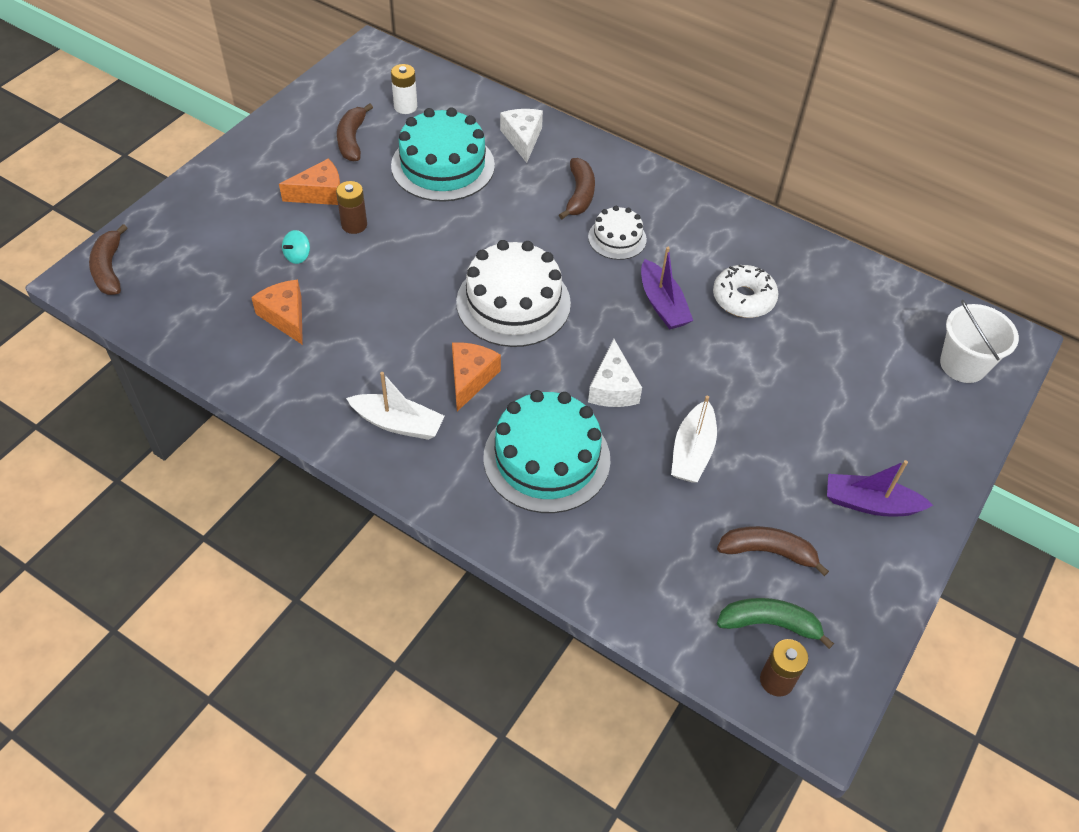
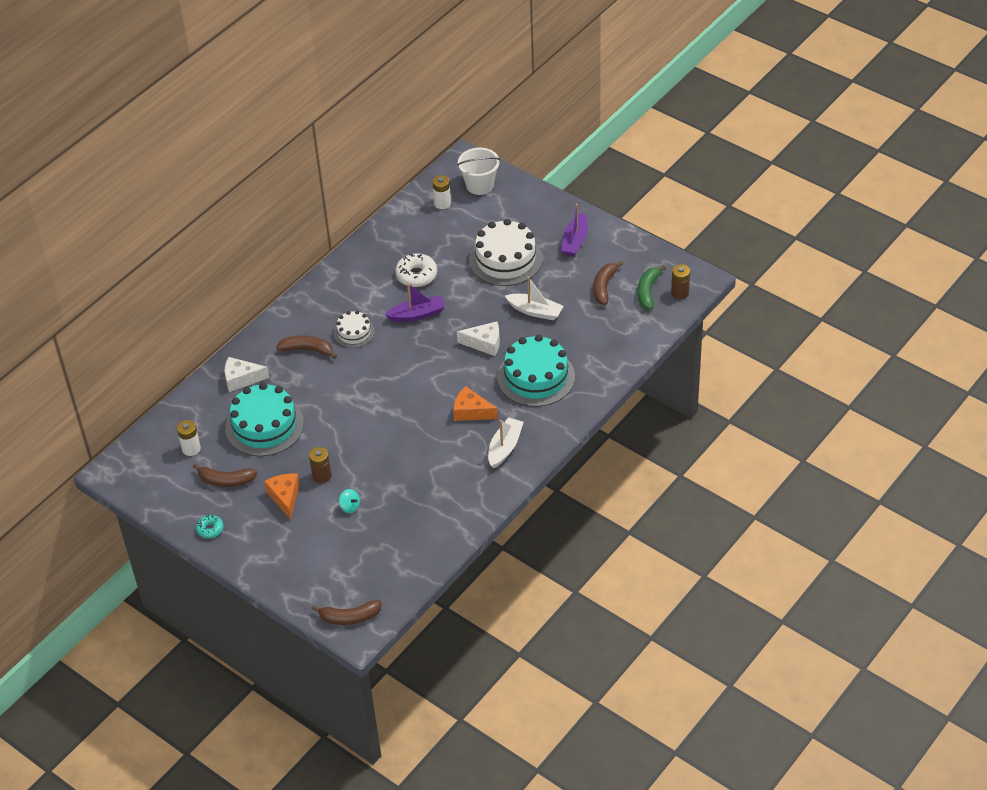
camera: 80 degrees left, 5 degrees down
orange cheese [251,280,303,345] -> none
white cake [456,240,571,347] -> white cake moved to [469,219,543,286]
none -> turquoise donut [196,515,224,538]
none -> white battery [432,175,451,209]

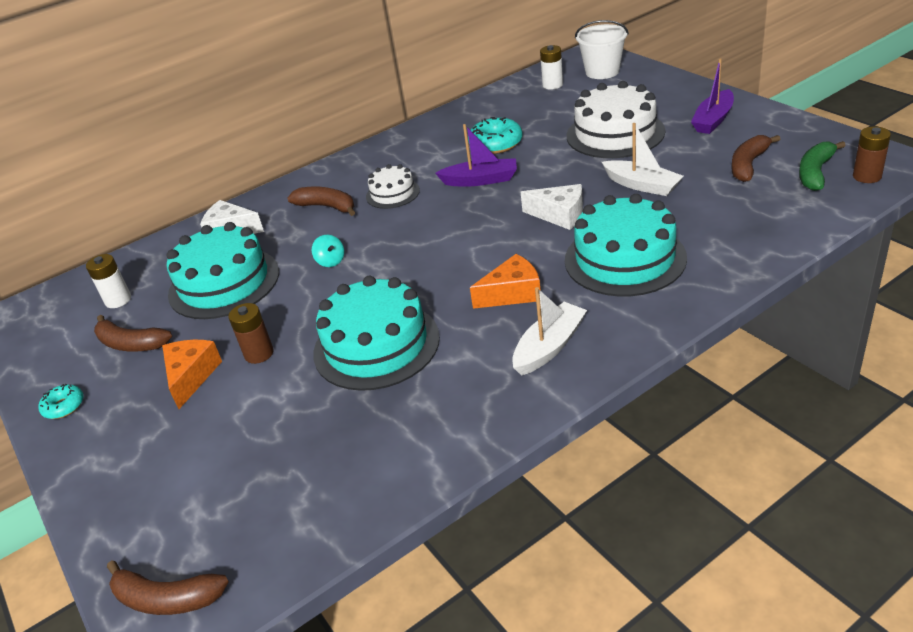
camera: 20 degrees right, 10 degrees down
turquoise spinning top [339,489,360,513] -> turquoise spinning top moved to [312,235,344,267]
white donut [395,253,437,287] -> turquoise donut [468,117,523,154]
orange cheese [453,386,498,421] -> orange cheese turned 120 degrees clockwise [470,254,541,309]
none -> turquoise cake [313,276,440,391]

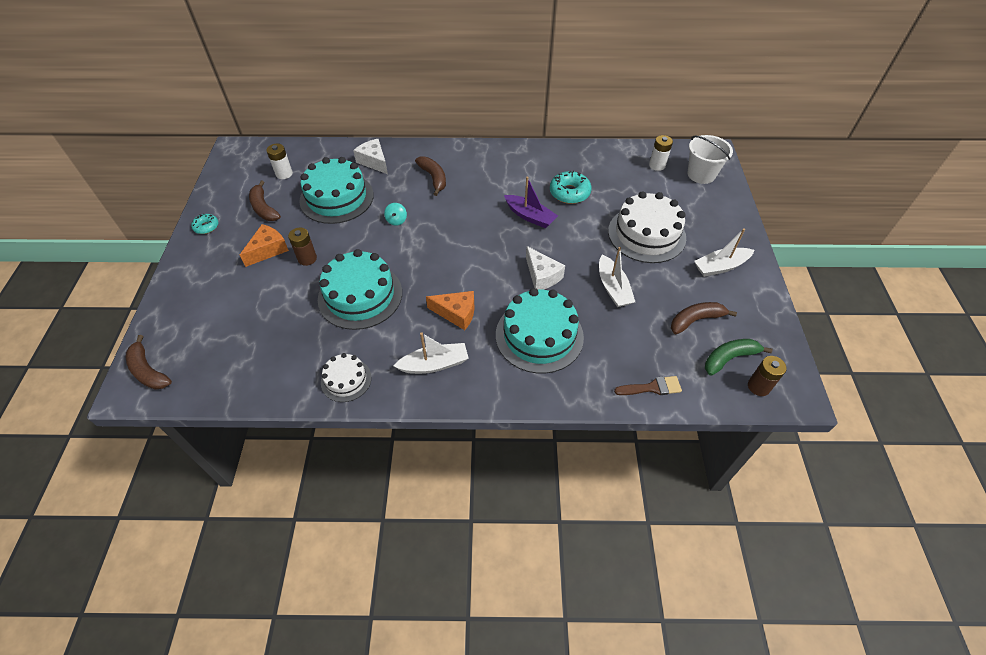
camera: 30 degrees right, 15 degrees up
white cake [366,164,420,209] -> white cake moved to [321,353,372,402]
purple boat [691,59,734,134] -> white boat [694,228,754,277]
none -> brown brush [614,376,682,395]

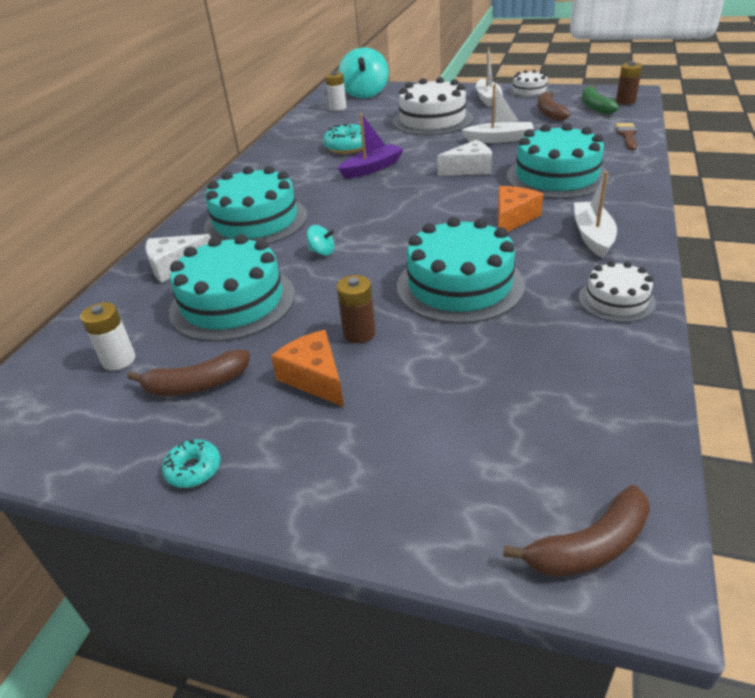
camera: 70 degrees left, 15 degrees down
brown banana [415,157,446,196] -> turquoise cake [204,166,308,244]
white bucket [687,135,733,184] -> turquoise spinning top [338,47,389,98]
none -> white cake [509,70,550,98]

